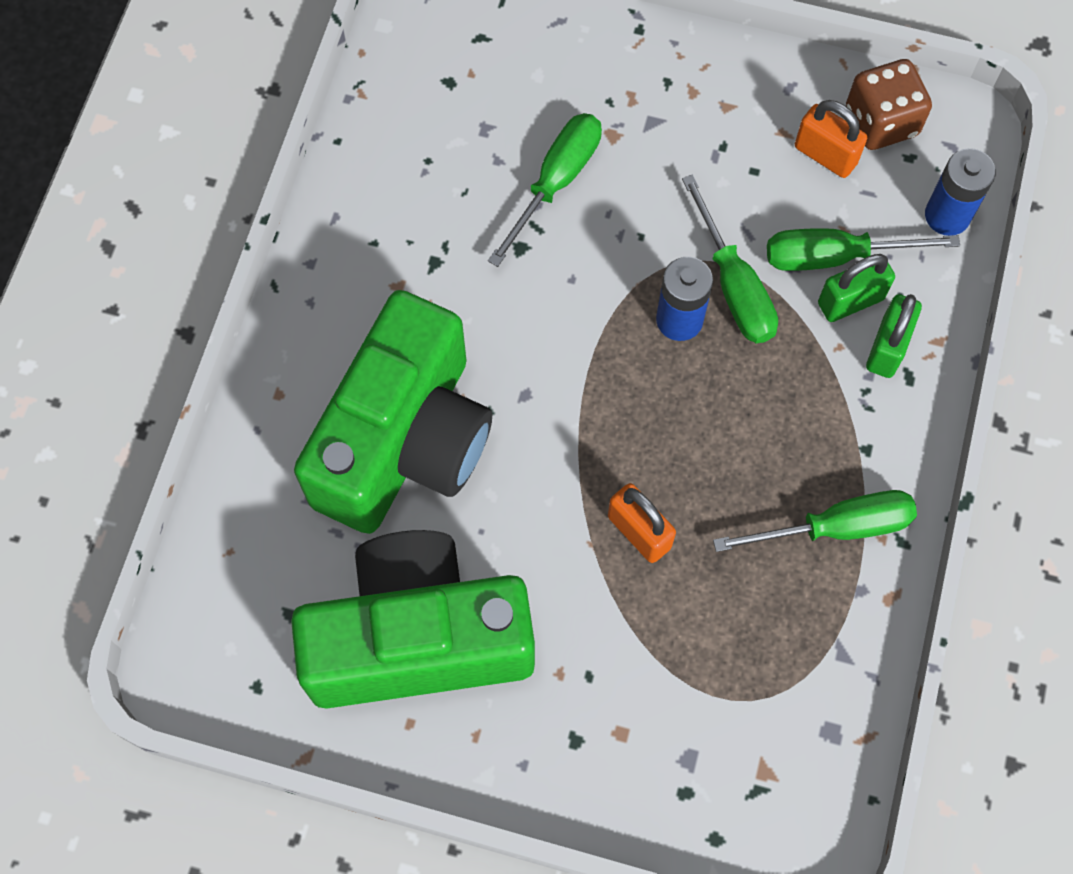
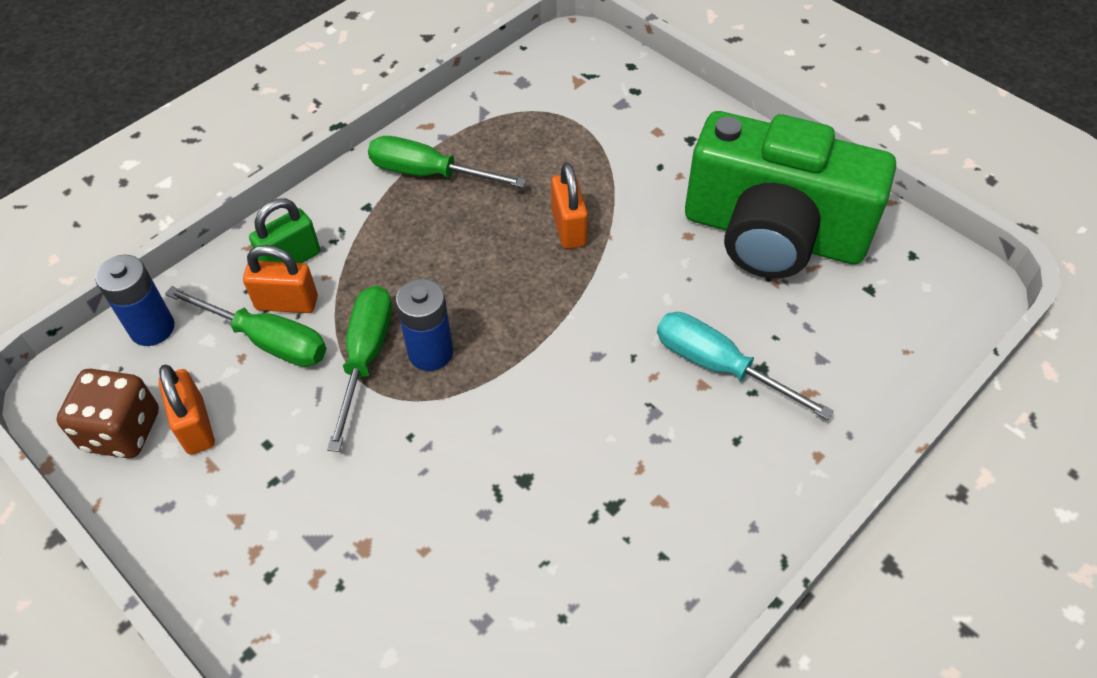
camera: 150 degrees left, 15 degrees down
green camera [294,290,492,534] -> turquoise screwdriver [657,312,834,420]
green screwdriver [488,113,602,267] -> none
green padlock [818,254,895,322] -> orange padlock [243,245,318,313]

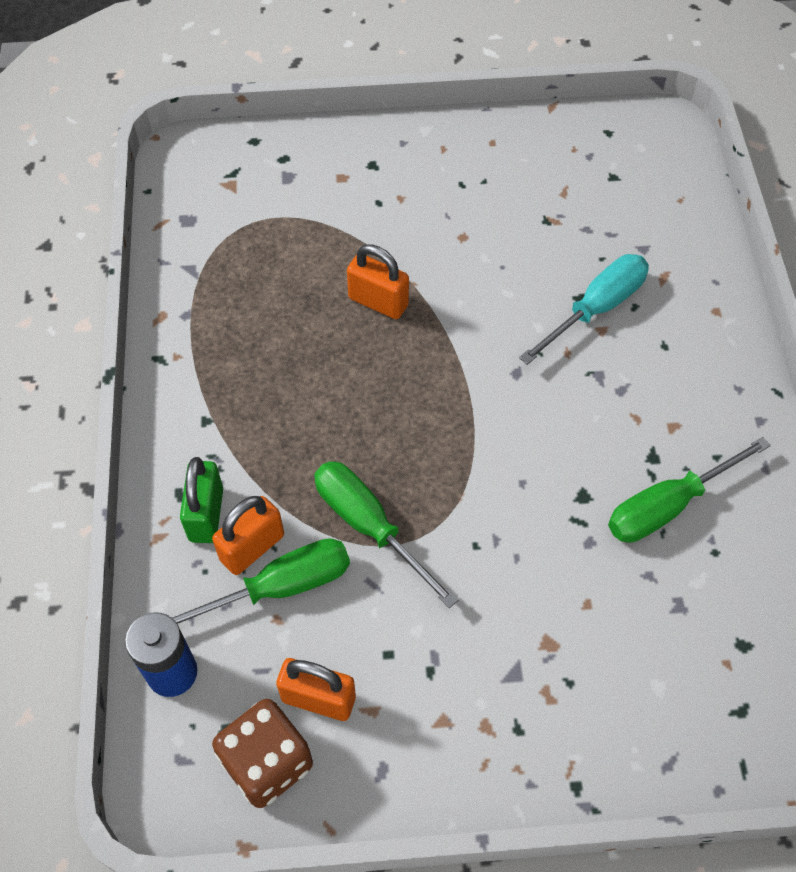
camera: 50 degrees left, 5 degrees up
green screwdriver [368,136,527,188] -> green screwdriver moved to [608,437,771,543]
blue battery [396,279,453,371] -> none
turquoise screwdriver [657,312,834,420] -> turquoise screwdriver turned 150 degrees clockwise [519,254,649,365]
green camera [685,111,896,278] -> none

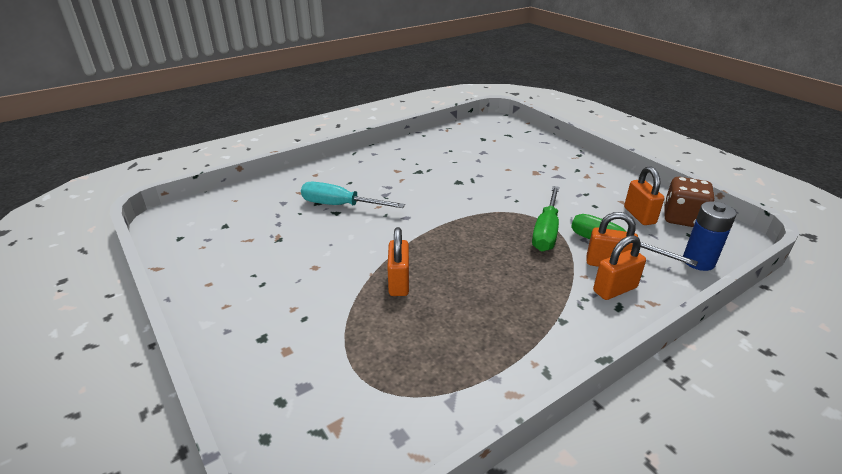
camera: 120 degrees left, 25 degrees down
green padlock [180,457,223,543] -> orange padlock [593,235,646,300]
green screwdriver [608,437,771,543] -> none

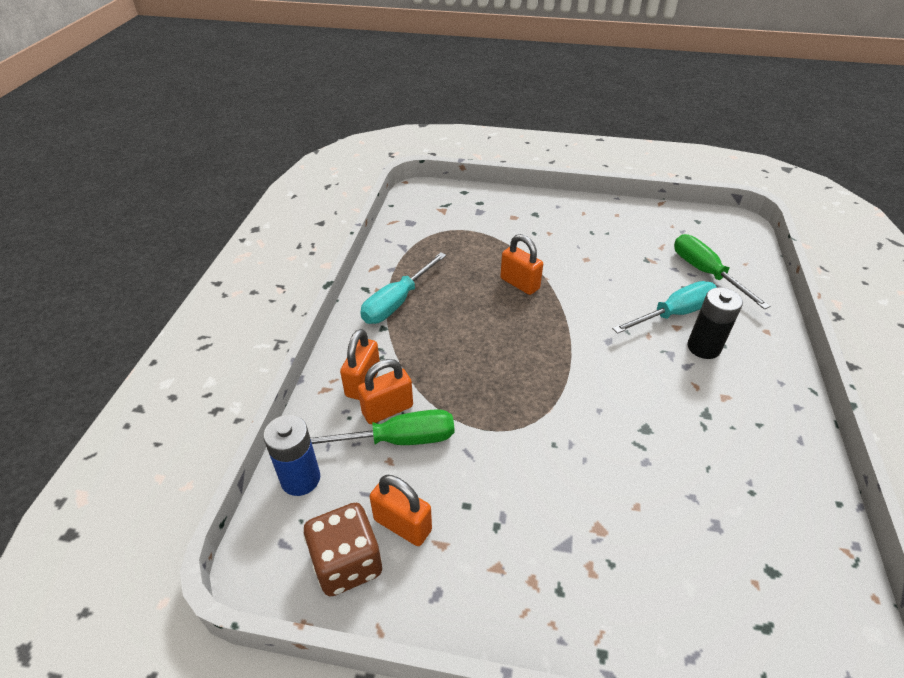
camera: 135 degrees right, 10 degrees up
green screwdriver [532,186,559,252] -> green screwdriver moved to [674,234,770,309]
none -> turquoise screwdriver [360,252,446,324]
none -> black battery [687,287,743,359]

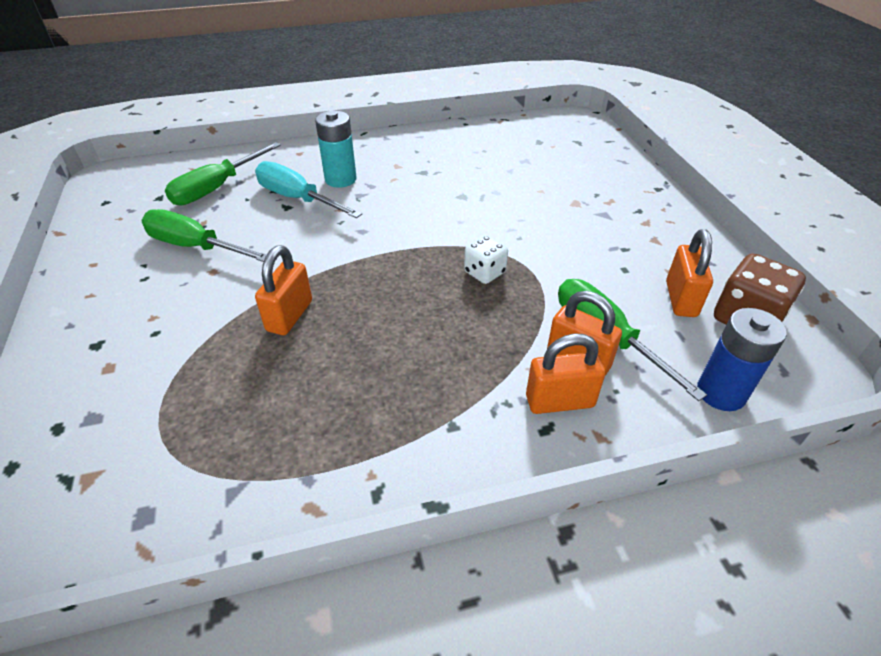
camera: 115 degrees left, 0 degrees up
turquoise screwdriver [360,252,446,324] -> none
black battery [687,287,743,359] -> turquoise battery [315,110,357,188]
none -> green screwdriver [141,209,267,262]
none -> white dice [464,235,508,284]

